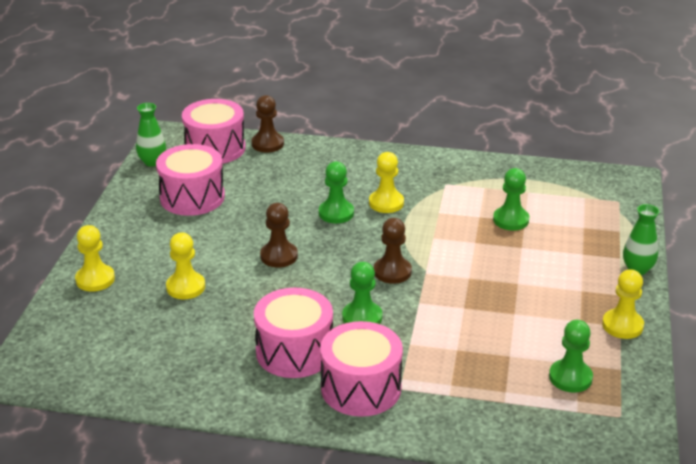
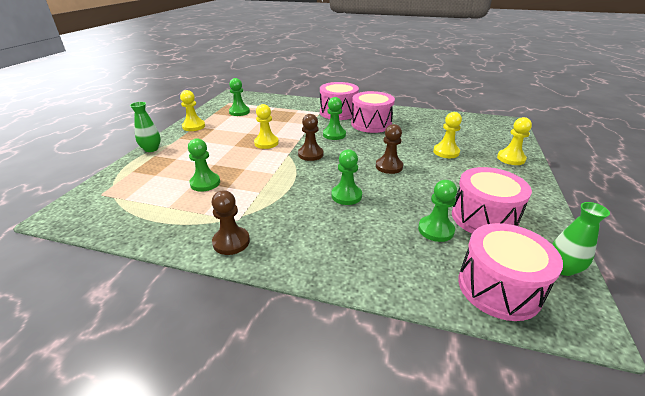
camera: 175 degrees left, 0 degrees up
brown pawn [251,95,284,152] -> brown pawn moved to [212,190,250,255]
yellow pawn [369,152,404,213] -> yellow pawn moved to [254,104,279,149]
none -> green pawn [418,180,457,242]

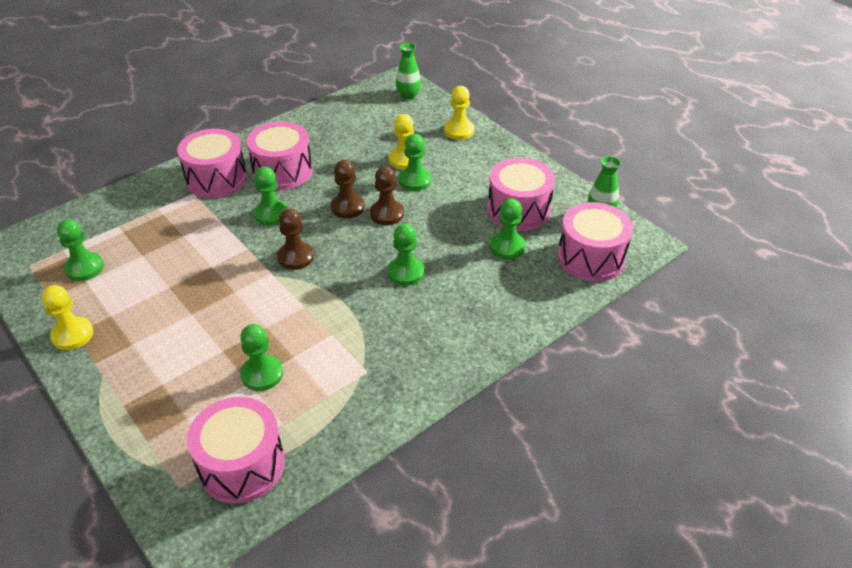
camera: 55 degrees left, 10 degrees up
green vase [130,102,161,152] -> green vase moved to [396,43,421,100]
brown pawn [212,190,250,255] -> brown pawn moved to [331,160,365,218]
yellow pawn [254,104,279,149] -> none
none -> pink drum [187,397,285,503]
none -> green pawn [399,134,431,191]

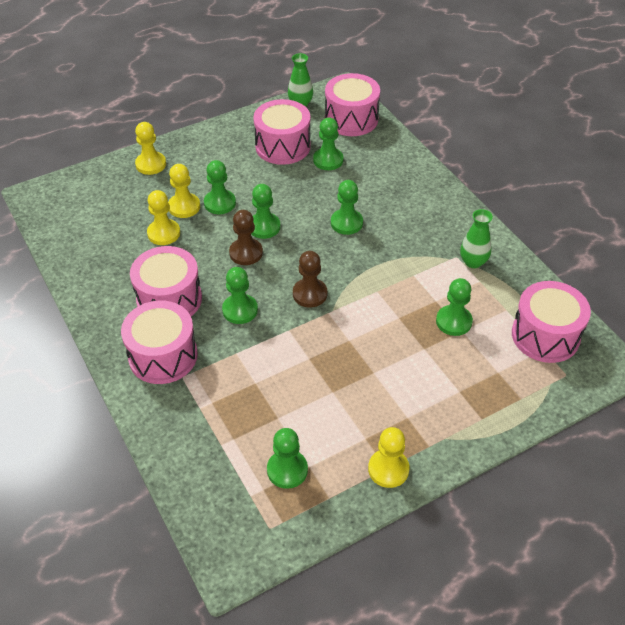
camera: 80 degrees left, 5 degrees up
brown pawn [370,166,404,225] -> green pawn [251,184,280,239]
green vase [396,43,421,100] -> green vase moved to [460,209,493,268]
none -> yellow pawn [147,190,180,245]

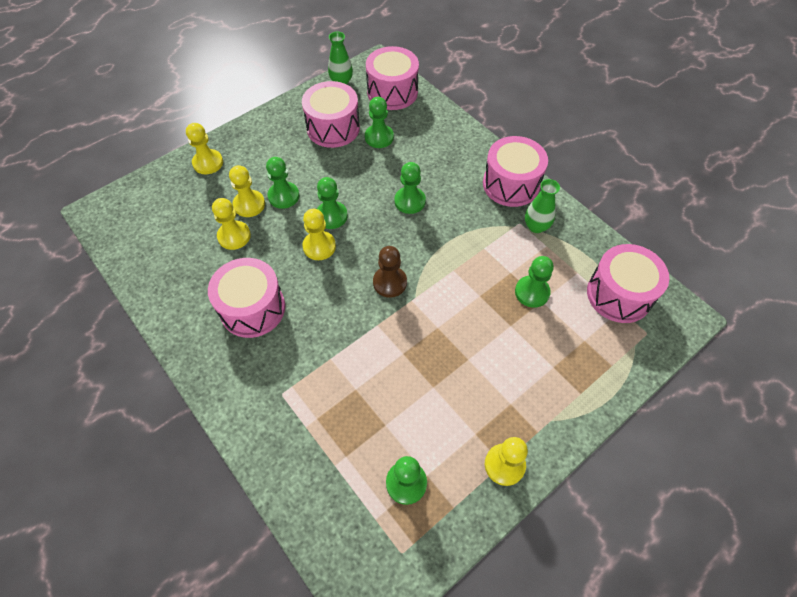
camera: 10 degrees left, 10 degrees up
pink drum [121,301,198,384] -> pink drum moved to [483,136,548,207]
green pawn [222,267,258,324] -> none
brown pawn [229,210,263,265] -> yellow pawn [302,209,336,260]

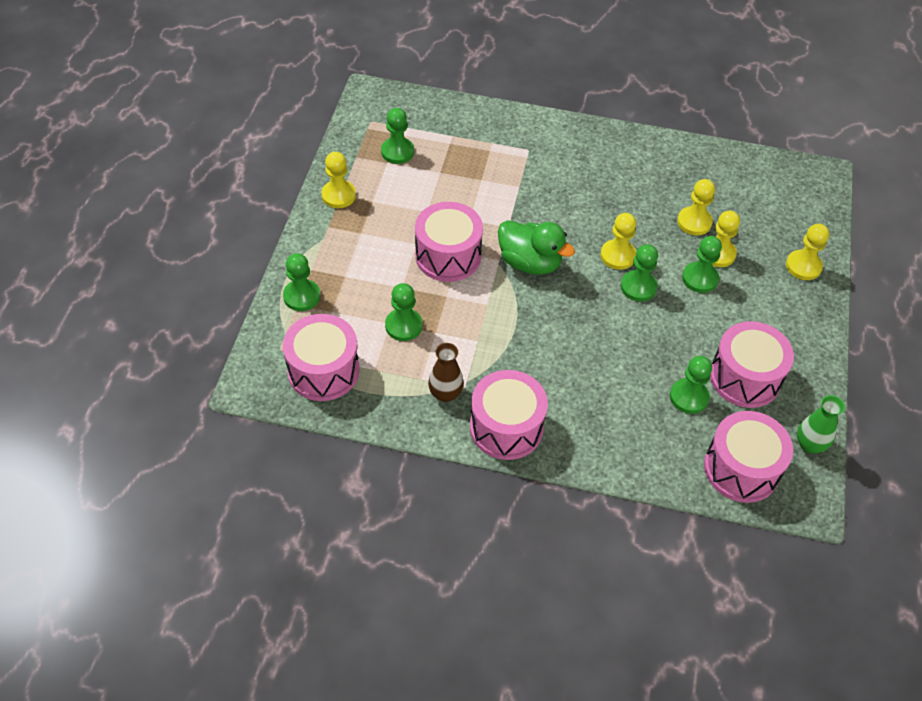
camera: 140 degrees right, 5 degrees down
pink drum [208,258,285,338] -> pink drum moved to [415,202,483,282]
brown pawn [373,246,407,297] -> green duck [498,220,575,275]
green pawn [394,162,426,214] -> green pawn moved to [283,253,320,311]
green vase [525,179,560,233] -> brown vase [428,343,464,402]

